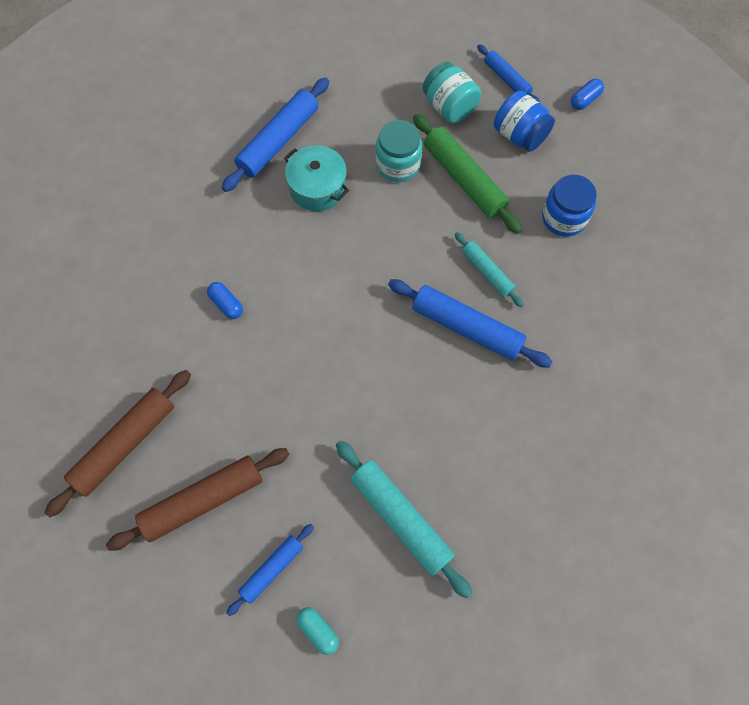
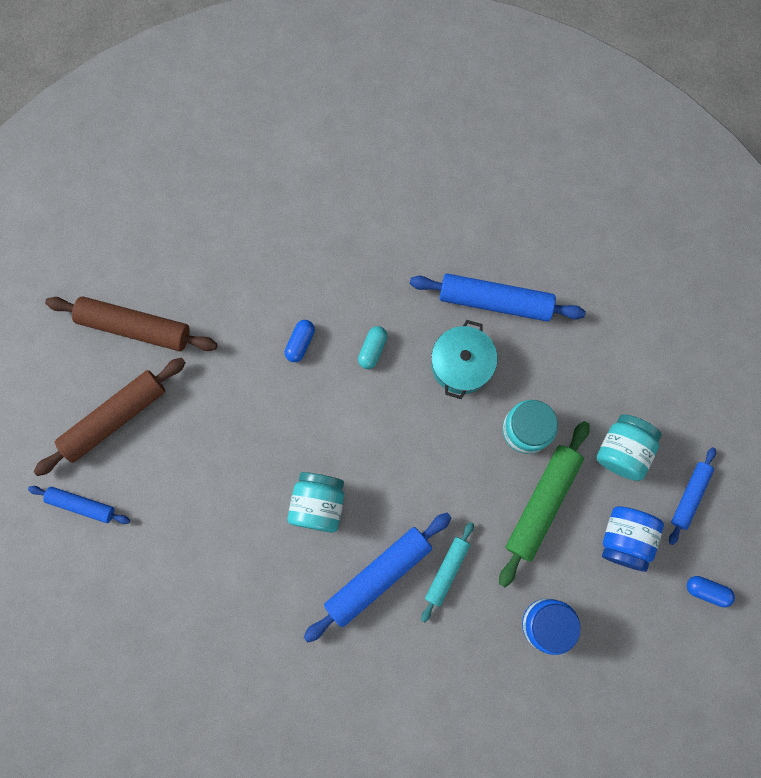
camera: 65 degrees right, 10 degrees up
brown rolling pin [106,448,289,551] -> brown rolling pin turned 75 degrees counterclockwise [34,357,186,476]
turquoise capsule [296,607,339,655] -> turquoise capsule moved to [358,326,387,369]
turquoise rolling pin [336,441,472,598] -> none
blue rolling pin [388,279,552,368] -> blue rolling pin turned 45 degrees clockwise [304,513,452,642]
none -> turquoise jar [287,472,344,533]

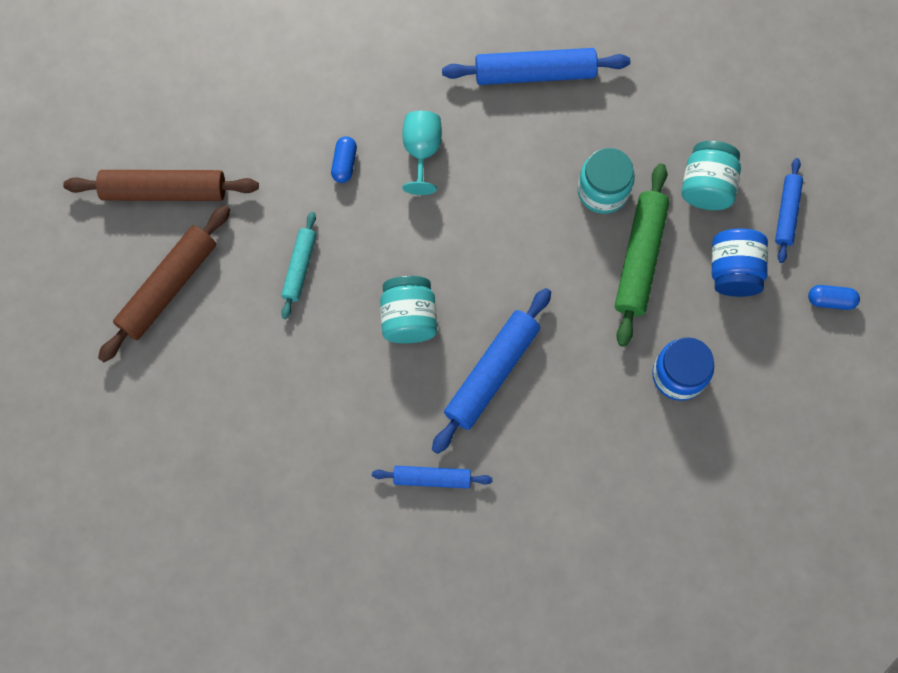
camera: 15 degrees left, 5 degrees down
blue rolling pin [28,486,130,524] -> blue rolling pin moved to [372,466,493,489]
turquoise capsule [358,326,387,369] -> turquoise goblet [402,111,442,195]
turquoise rolling pin [421,522,474,622] -> turquoise rolling pin moved to [281,212,316,319]
turquoise pot [431,320,498,399] -> none

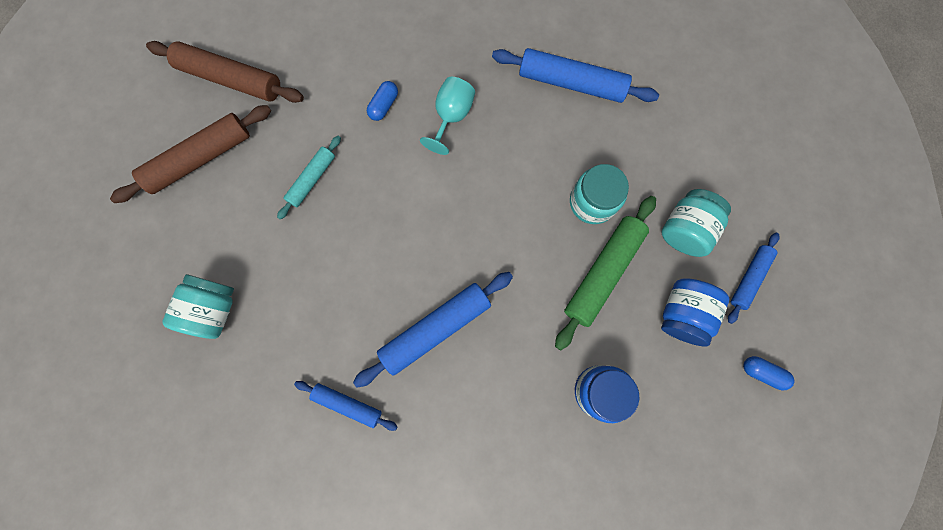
camera: 20 degrees right, 5 degrees up
turquoise jar [380,276,437,343] -> turquoise jar moved to [162,274,234,339]

